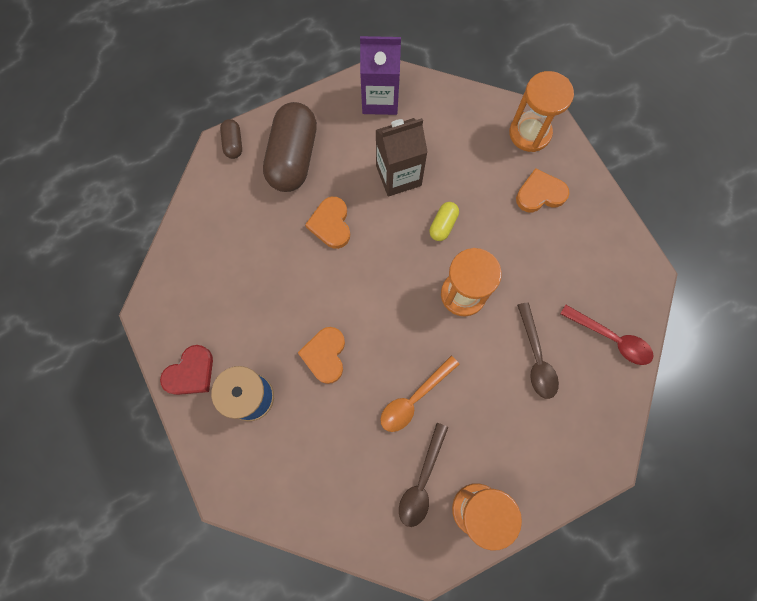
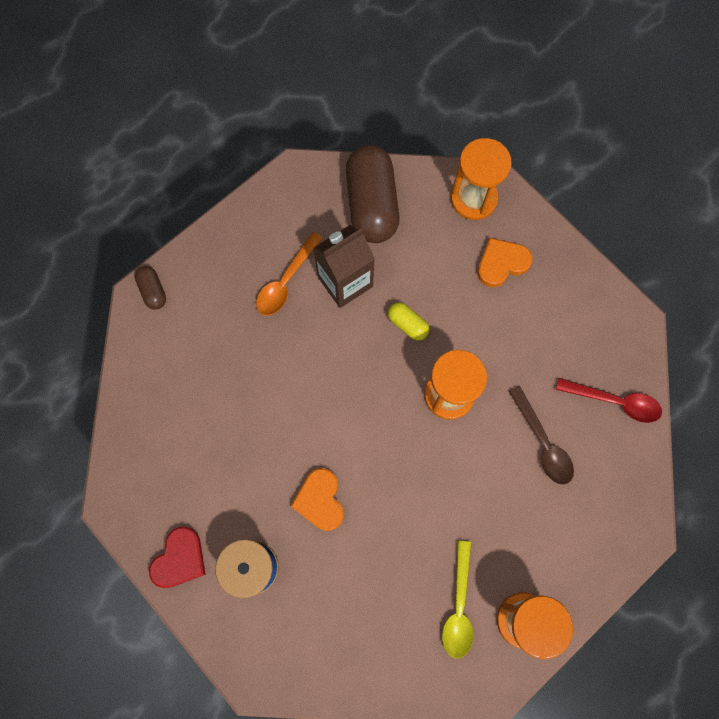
camera: 15 degrees left, 0 degrees up
brown capsule [263,102,317,192] -> brown capsule moved to [346,145,400,243]
orange heart [305,197,350,249] -> none
purple carton [360,36,401,115] -> none
orange spoon [380,356,459,432] -> orange spoon moved to [256,232,322,315]
brown spoon [399,423,448,527] -> yellow spoon [442,541,473,659]
yellow capsule [430,202,459,241] -> yellow capsule turned 60 degrees counterclockwise [388,302,429,341]

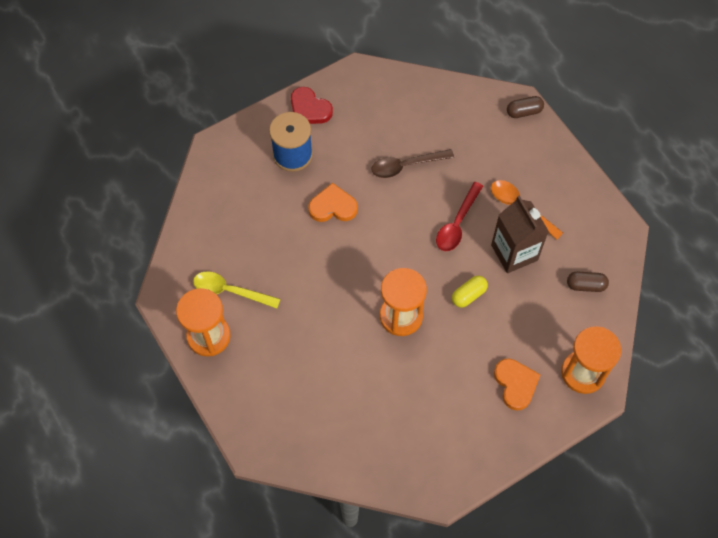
camera: 100 degrees right, 10 degrees down
brown capsule [346,145,400,243] -> brown capsule [567,271,609,292], size x0.45
brown spoon [509,386,574,485] -> brown spoon moved to [371,149,454,178]
red spoon [556,378,662,423] -> red spoon moved to [436,182,483,251]

